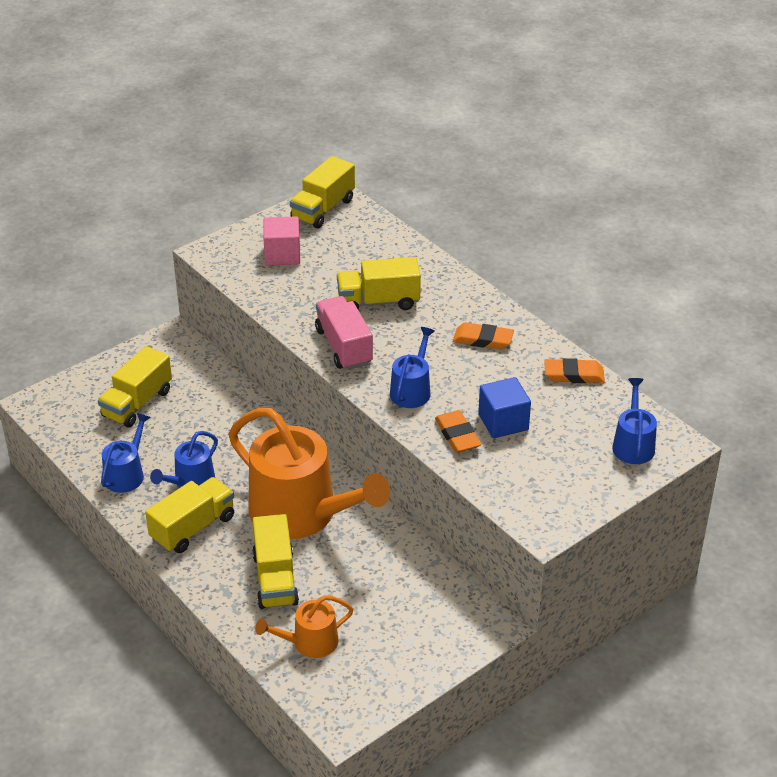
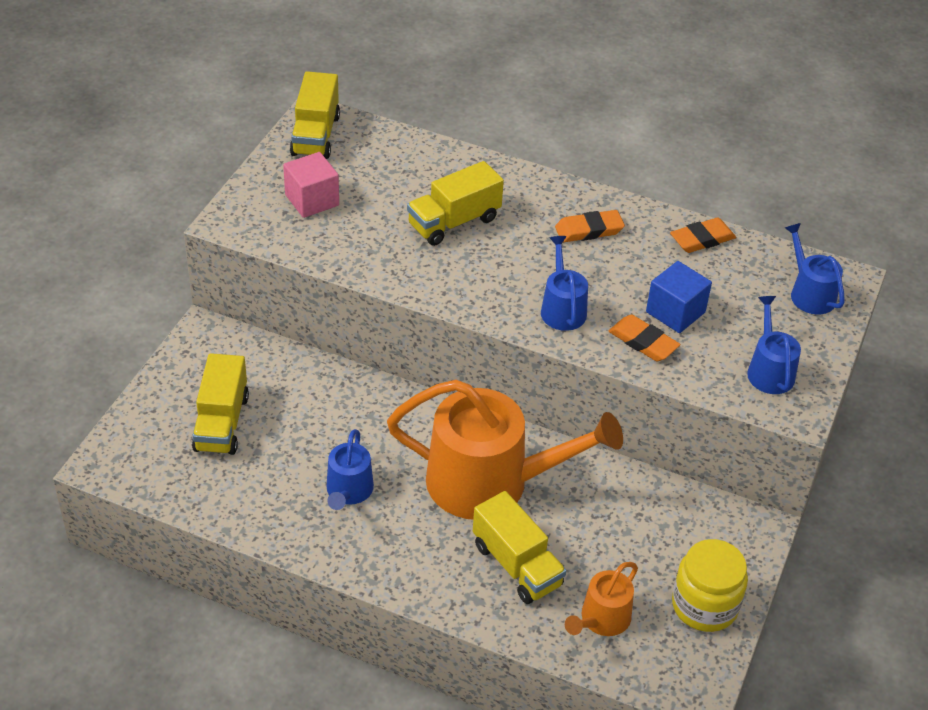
camera: 30 degrees left, 5 degrees up
blue watering can [101,413,151,493] -> blue watering can moved to [747,296,801,394]
yellow truck [145,477,234,553] -> none
pink truck [315,296,373,370] -> none
none -> yellow jar [672,539,748,632]

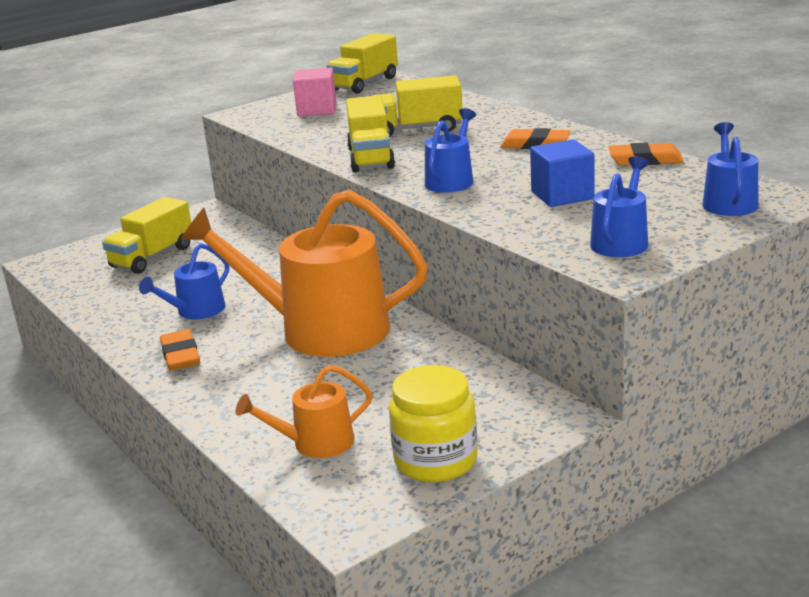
camera: 35 degrees right, 20 degrees down
orange watering can [387,380,623,519] -> orange watering can turned 150 degrees clockwise [180,190,428,357]
yellow truck [473,491,566,604] -> yellow truck moved to [346,95,395,172]
orange eraser [608,315,681,361] -> orange eraser moved to [160,329,200,371]

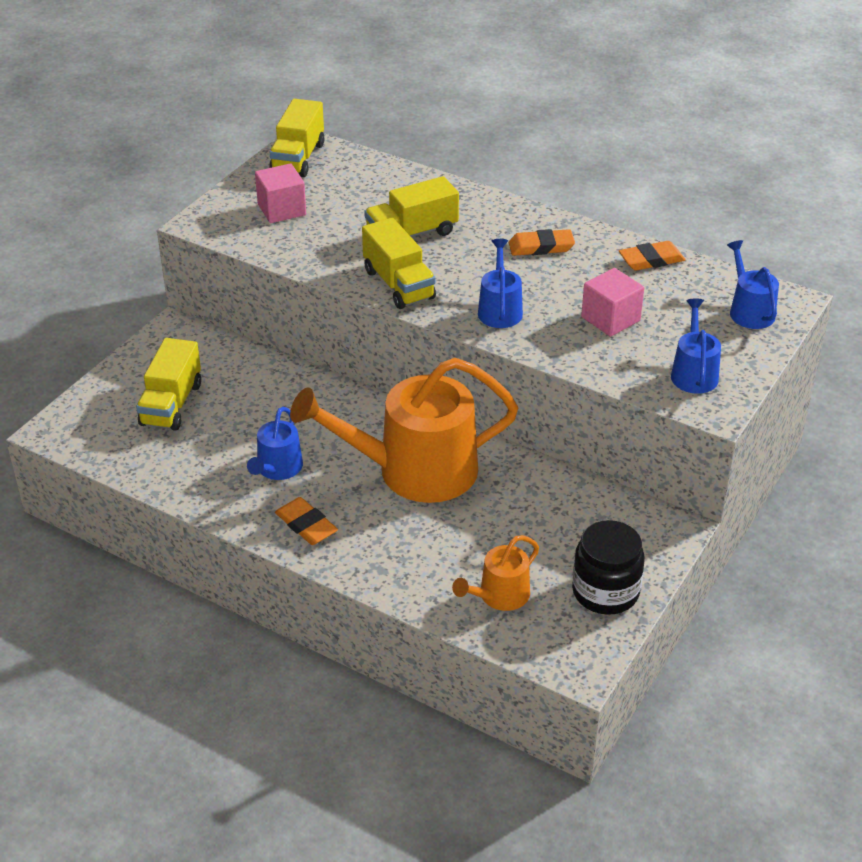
camera: 25 degrees left, 15 degrees up
yellow jar [389,365,477,482] -> black jar [572,520,645,615]
blue cube [530,139,595,207] -> pink cube [581,268,644,337]

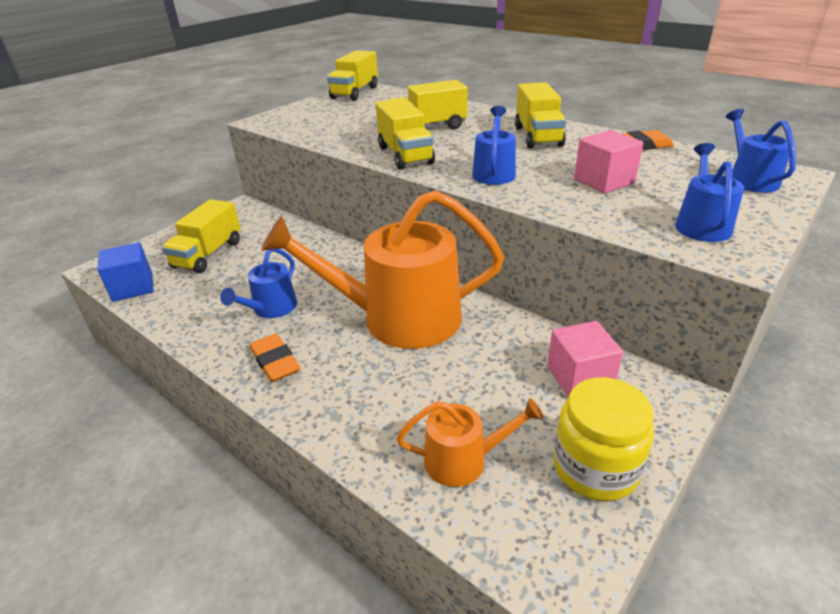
camera: 10 degrees right, 5 degrees down
pink cube [255,164,306,223] -> pink cube moved to [547,321,623,398]
orange watering can [452,535,539,611] -> orange watering can turned 150 degrees counterclockwise [396,398,543,487]
orange eraser [508,229,575,256] -> yellow truck [515,82,566,149]
black jar [572,520,645,615] -> yellow jar [553,377,654,501]
none -> blue cube [97,242,154,302]

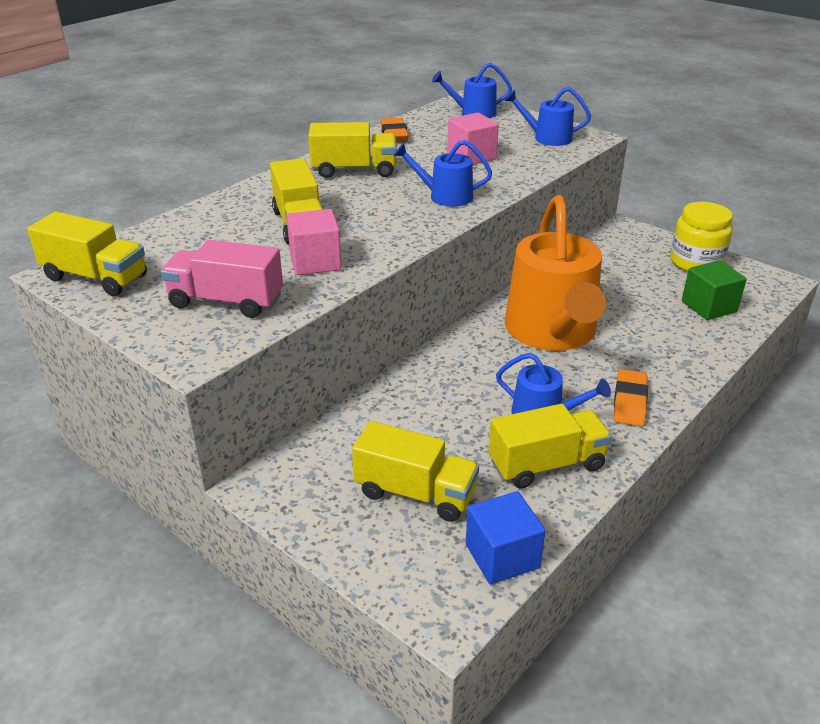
camera: 90 degrees left, 0 degrees up
orange eraser [250,333,301,382] -> orange eraser turned 45 degrees counterclockwise [614,369,648,426]
yellow truck [376,98,435,170] -> yellow truck moved to [489,404,612,489]
orange watering can [396,398,543,487] -> green cube [682,260,747,320]
pink cube [547,321,623,398] -> pink cube moved to [286,209,342,275]
none -> pink truck [161,240,283,318]

